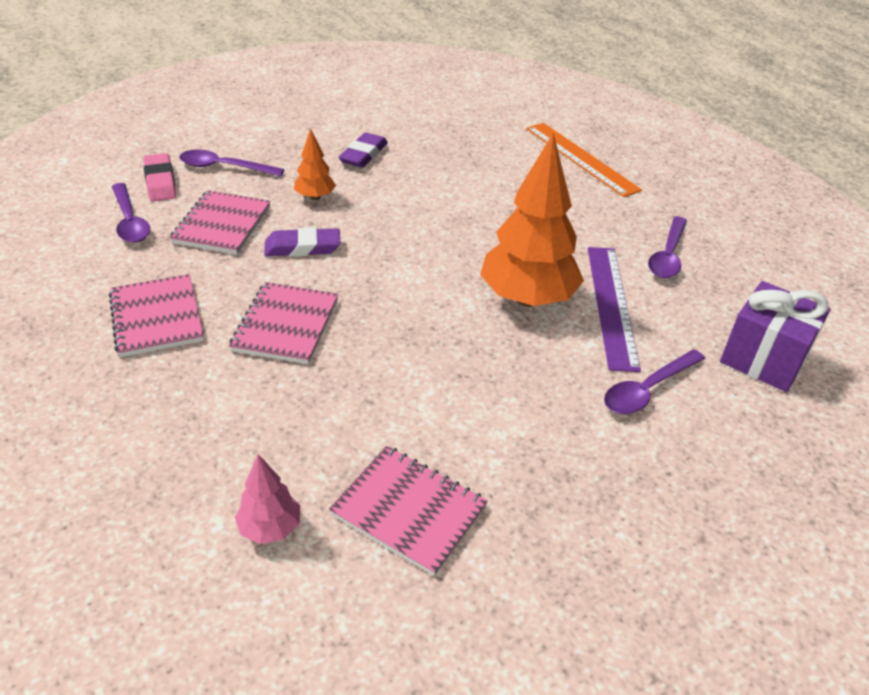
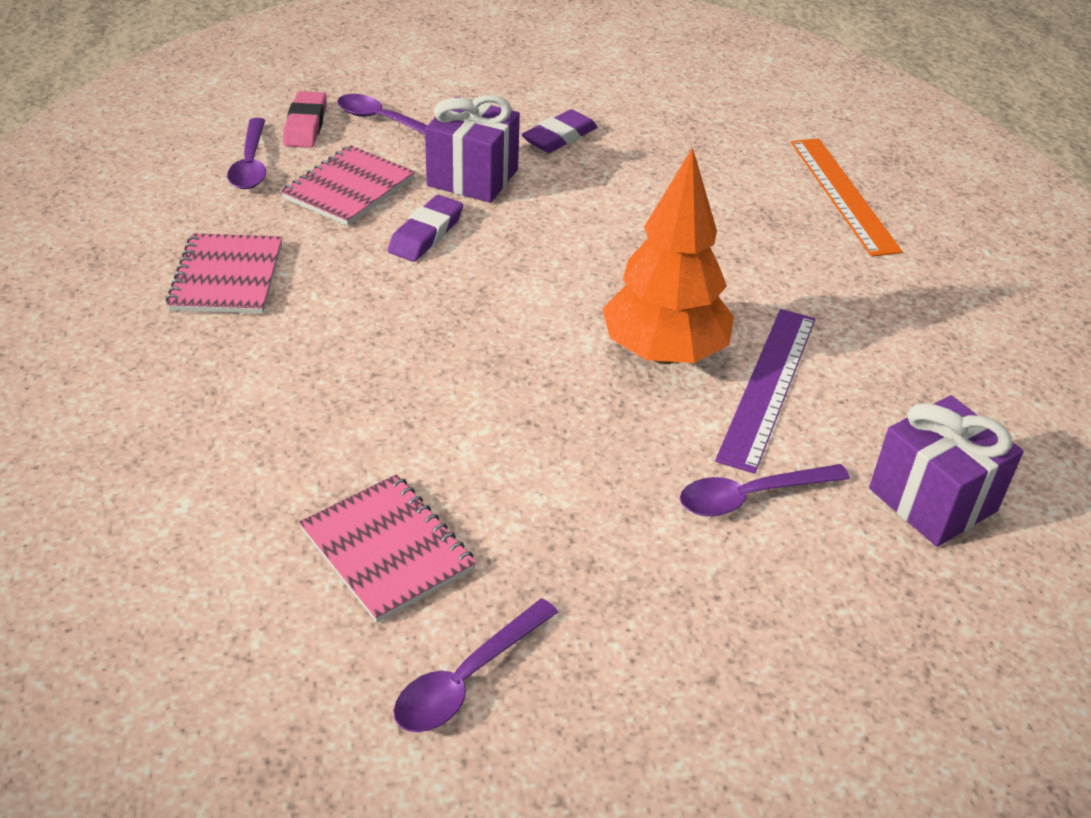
camera: 20 degrees right, 0 degrees up
pink notebook [229,282,338,364] -> none
pink tree [235,454,300,544] -> none
purple eraser [264,227,341,257] -> purple eraser turned 75 degrees counterclockwise [388,195,463,262]
orange tree [294,128,336,200] -> purple gift [425,95,520,203]
purple spoon [648,216,687,278] -> purple spoon moved to [394,598,558,732]

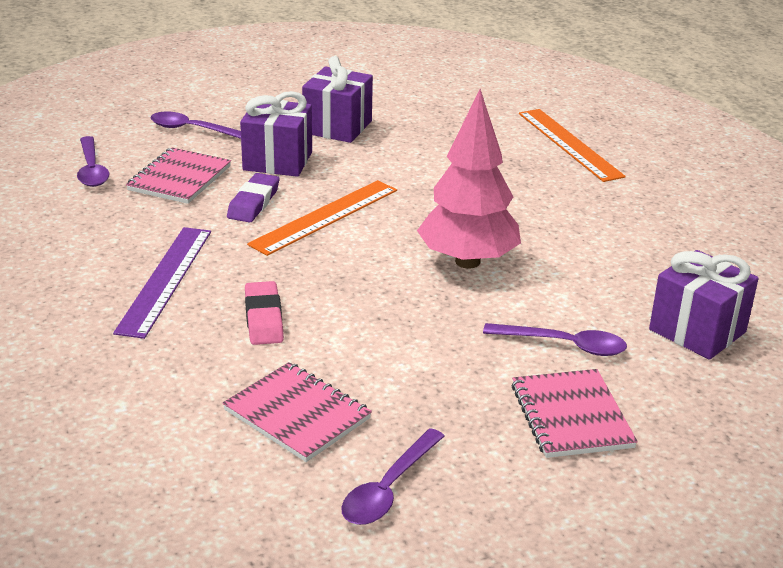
camera: 10 degrees left, 10 degrees down
pink notebook [166,233,282,314] -> pink notebook moved to [512,369,638,458]
pink eraser [283,91,327,148] -> pink eraser moved to [245,281,284,345]
purple eraser [522,109,598,153] -> purple gift [302,56,373,143]
orange tree [602,148,734,364] -> pink tree [417,89,521,269]
purple spoon [680,464,850,516] -> purple spoon turned 135 degrees counterclockwise [483,323,627,356]
purple ruler [715,309,815,474] -> purple ruler moved to [113,227,211,339]
none -> orange ruler [247,180,397,256]

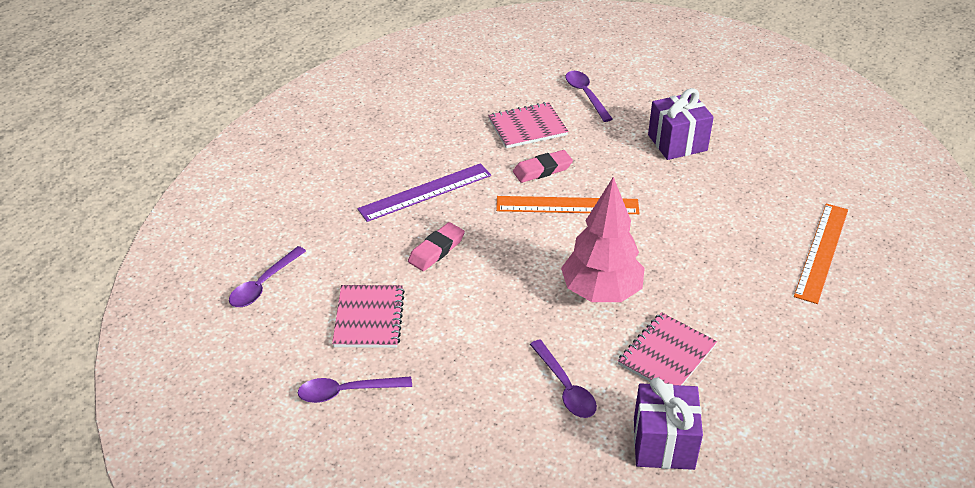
camera: 50 degrees right, 10 degrees up
purple spoon [77,136,109,187] -> purple spoon moved to [229,246,306,307]
purple eraser [227,173,279,222] -> pink eraser [513,150,573,183]
purple gift [240,91,312,177] -> none
pink notebook [512,369,638,458] -> pink notebook moved to [618,312,717,385]

